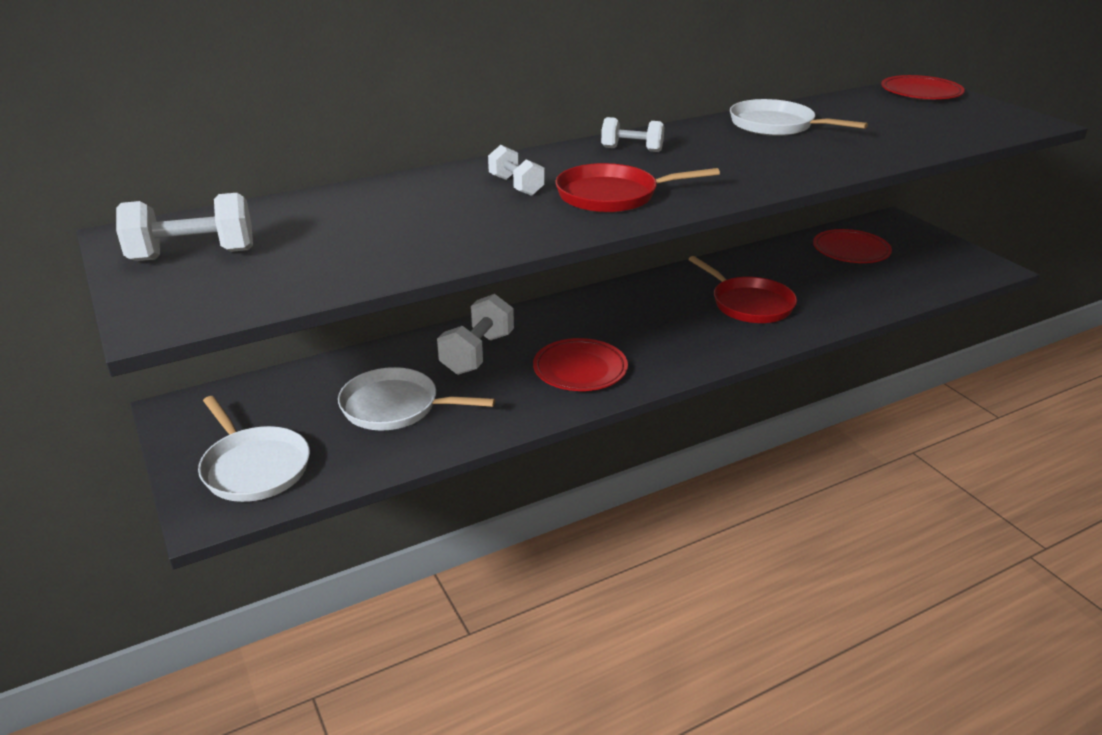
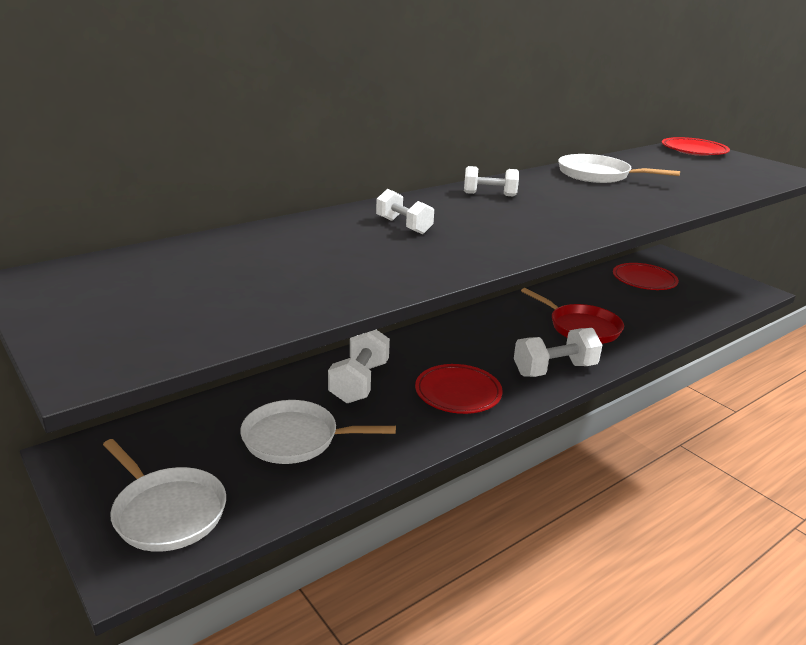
camera: 10 degrees left, 5 degrees down
white dumbbell [116,193,253,261] -> white dumbbell moved to [514,328,602,377]
red pan [555,163,720,213] -> none

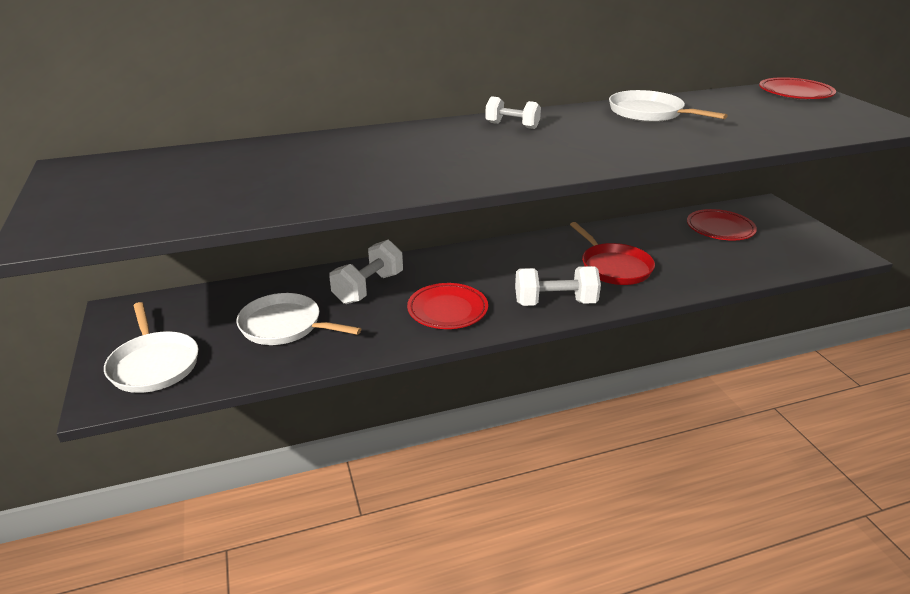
camera: 20 degrees right, 5 degrees up
white dumbbell [376,189,434,234] -> none

